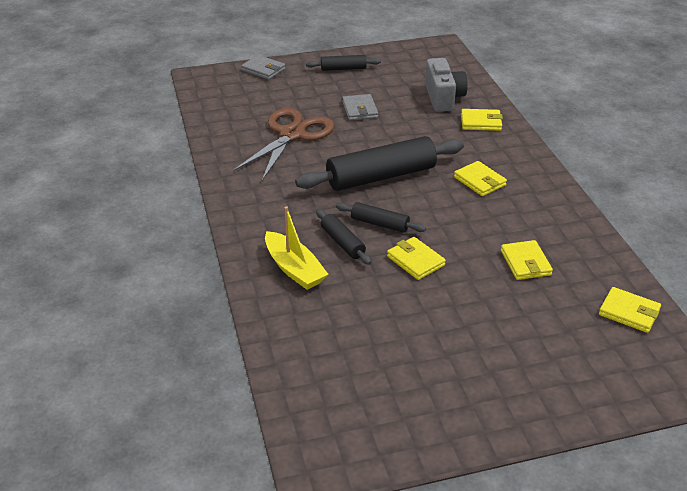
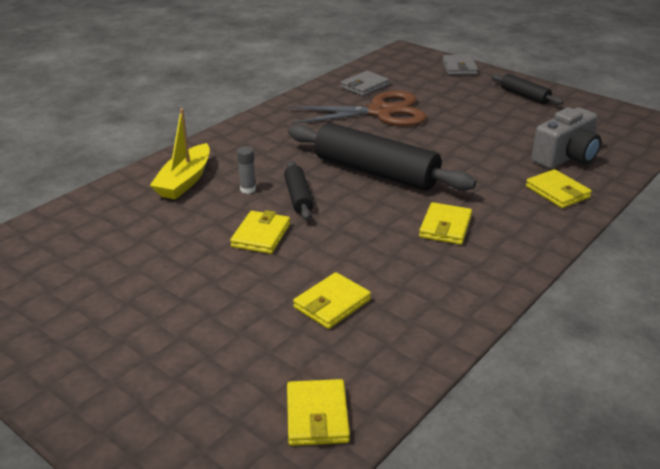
camera: 55 degrees right, 5 degrees down
black rolling pin [316,209,371,265] -> grey glue stick [237,147,256,194]
grey wallet [342,94,378,121] -> grey wallet moved to [341,71,389,96]

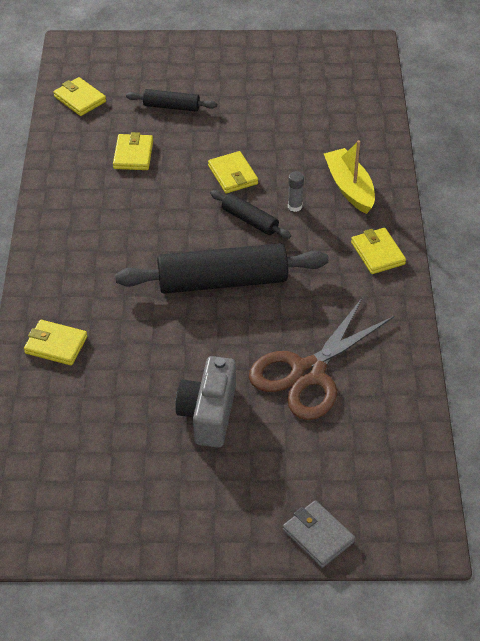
camera: 140 degrees right, 15 degrees up
grey wallet [341,71,389,96] -> none
yellow wallet [419,202,472,245] -> yellow wallet moved to [351,228,406,274]
black rolling pin [491,74,563,105] -> black rolling pin moved to [126,89,217,112]
grey camera [531,107,601,169] -> grey camera moved to [175,356,236,448]

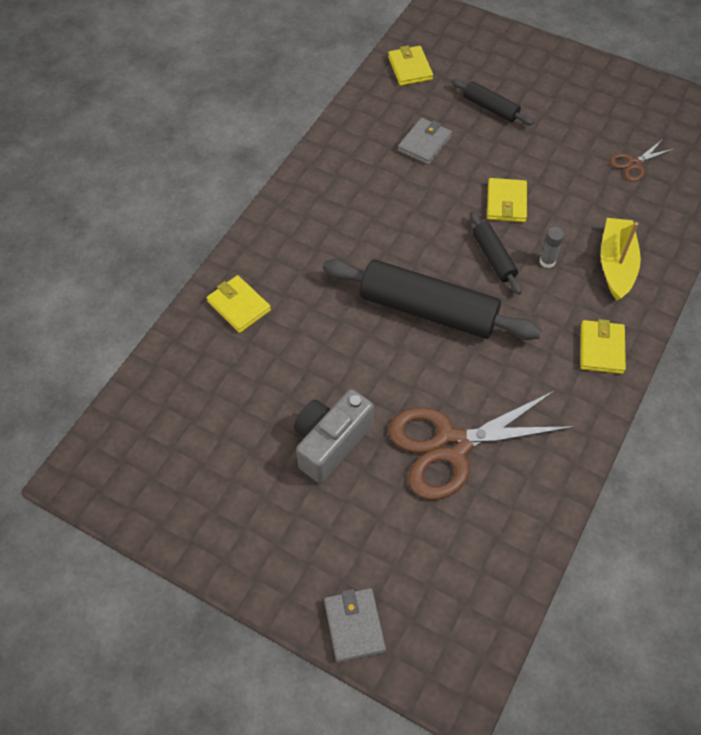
camera: 30 degrees right, 10 degrees up
yellow wallet [113,132,153,170] -> grey wallet [398,118,452,165]
none -> brown scissors [609,139,674,182]

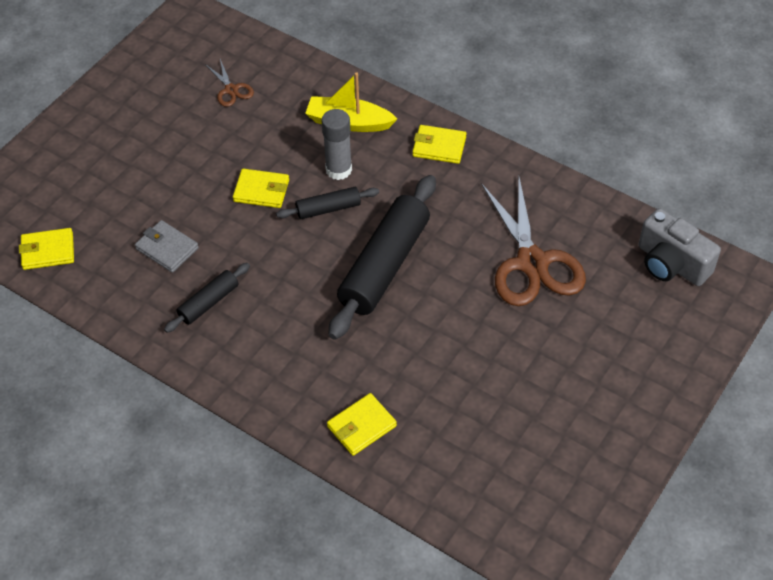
camera: 85 degrees left, 5 degrees down
grey camera [294,389,374,483] -> grey camera moved to [638,208,721,286]
grey wallet [324,588,386,663] -> none
black rolling pin [451,79,534,125] -> black rolling pin moved to [164,263,250,333]
grey glue stick [540,227,564,268] -> grey glue stick [321,109,352,180], size x1.75

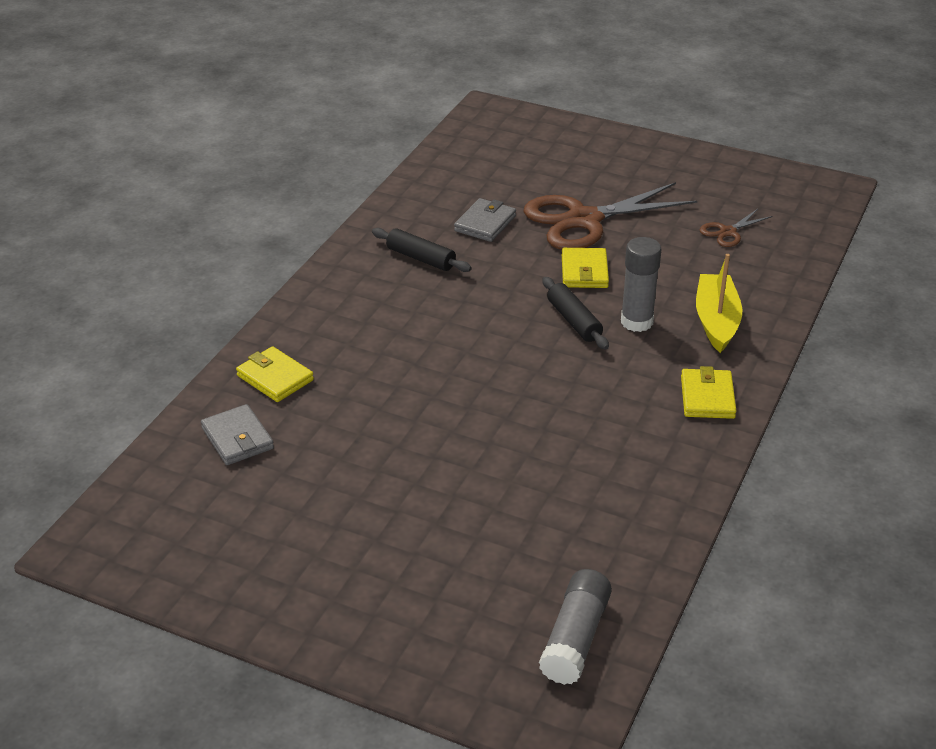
camera: 80 degrees right, 15 degrees down
yellow wallet [19,228,74,270] -> none
black rolling pin [328,175,436,340] -> none
brown scissors [481,177,586,306] -> brown scissors moved to [524,182,697,250]
grey camera [638,208,721,286] -> grey glue stick [539,569,612,685]
none -> grey wallet [201,404,274,465]

